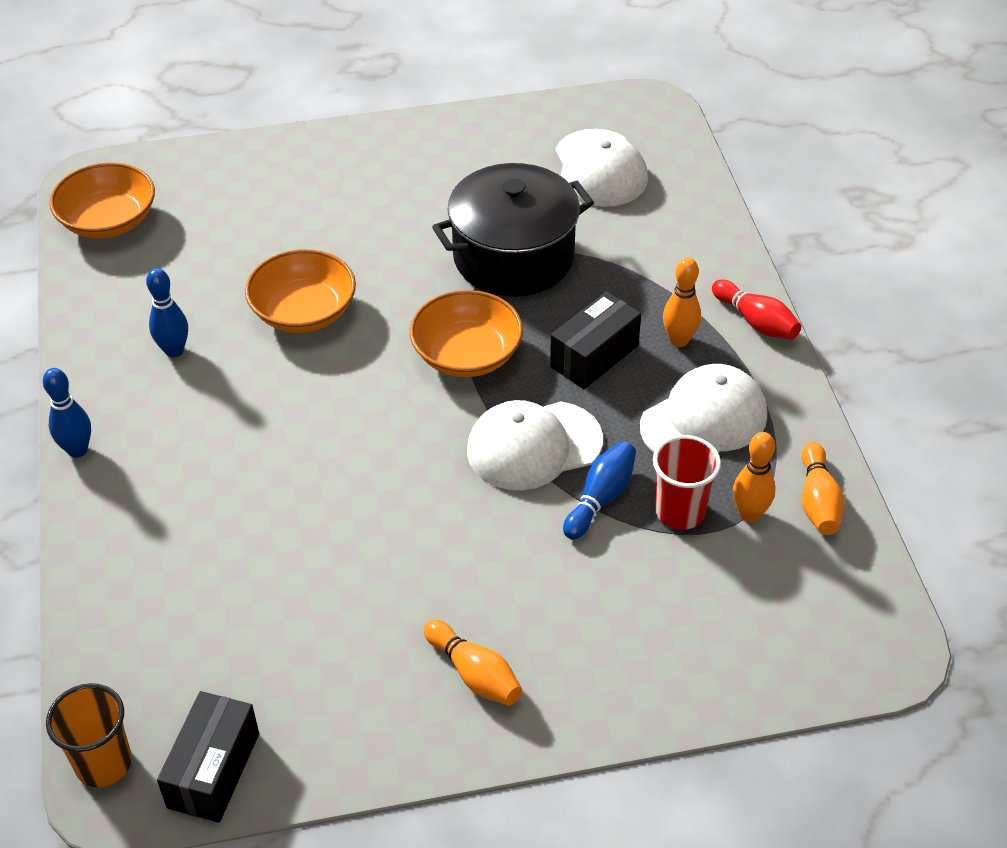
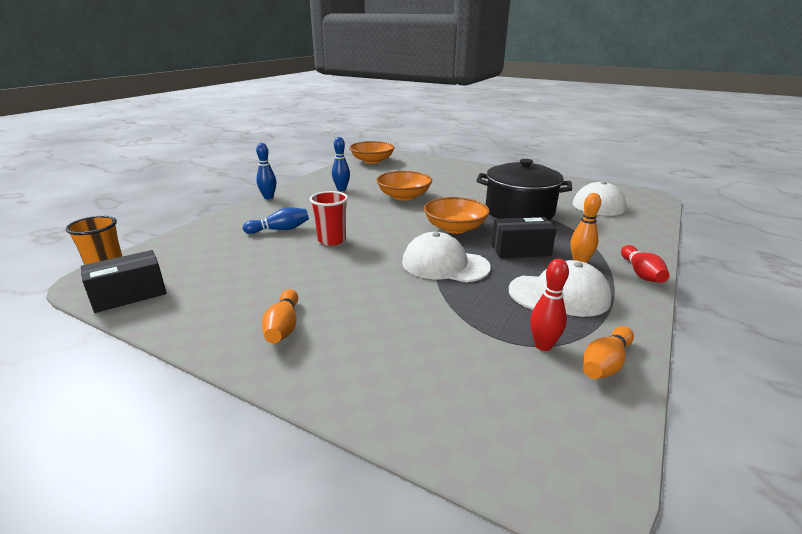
camera: 40 degrees right, 20 degrees down
blue bowling pin [563,441,636,540] -> blue bowling pin moved to [243,207,309,234]
red cup [653,435,721,530] -> red cup moved to [310,191,348,246]
orange bowling pin [733,432,776,522] -> red bowling pin [530,259,569,351]

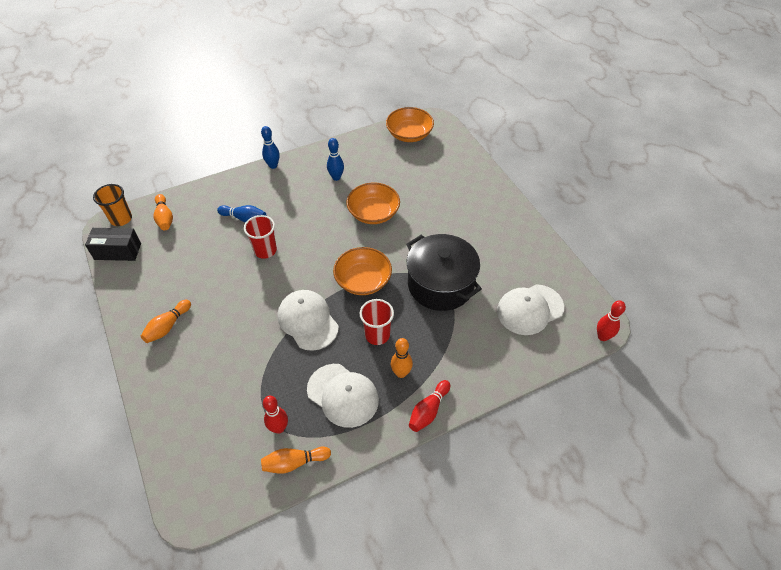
camera: 35 degrees right, 25 degrees up
black box [491,217,556,258] -> red cup [359,299,394,345]
none -> orange bowling pin [154,194,173,230]
none -> red bowling pin [597,300,626,341]

